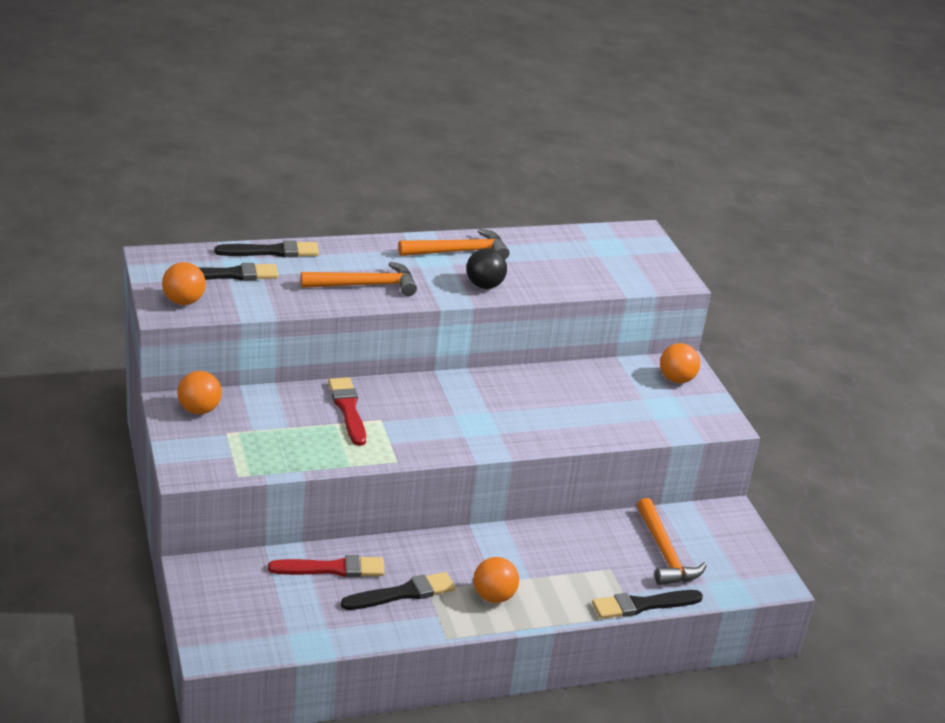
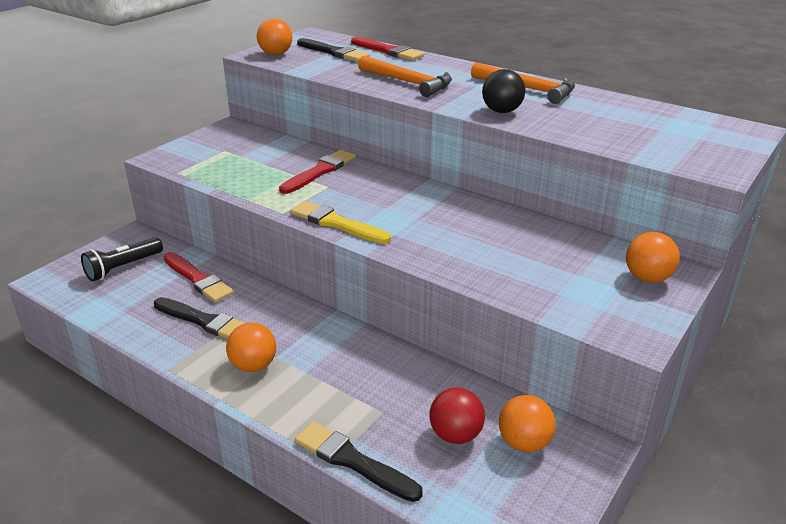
camera: 55 degrees right, 0 degrees up
orange ball [177,371,222,414] -> orange ball moved to [499,395,556,452]
black brush [214,240,319,257] -> red brush [351,37,424,61]
orange hammer [637,498,707,585] -> red ball [429,387,485,444]
none -> black flashlight [81,237,163,281]
none -> yellow brush [291,201,391,244]

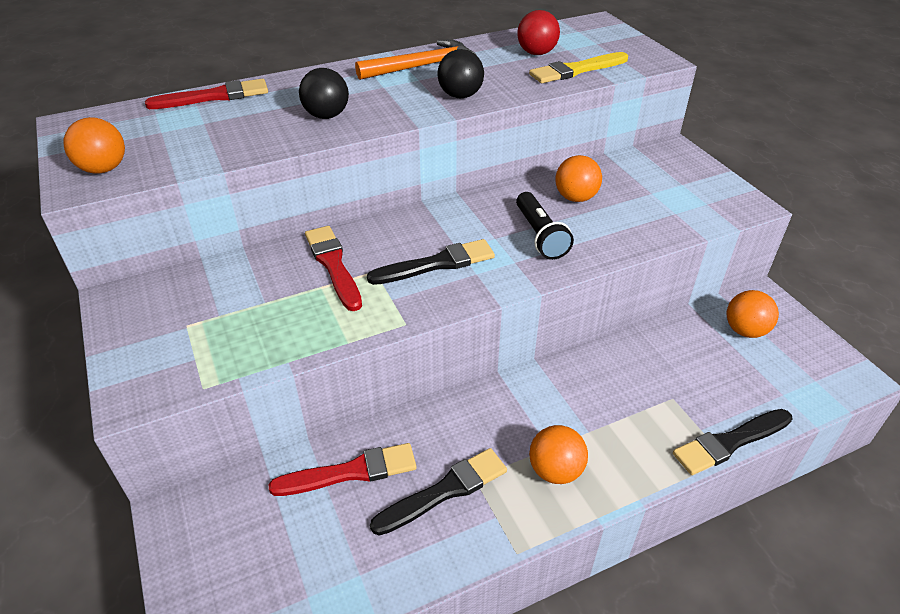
camera: 60 degrees left, 10 degrees up
black flashlight [81,237,163,281] -> black flashlight moved to [516,192,574,260]
yellow brush [291,201,391,244] -> yellow brush moved to [529,52,628,83]
black brush [297,38,370,62] -> black brush moved to [367,239,495,285]
orange hammer [358,56,452,97] -> black ball [299,68,349,119]
red ball [429,387,485,444] -> red ball moved to [517,10,560,55]
orange ball [626,232,680,283] -> orange ball moved to [555,155,602,202]

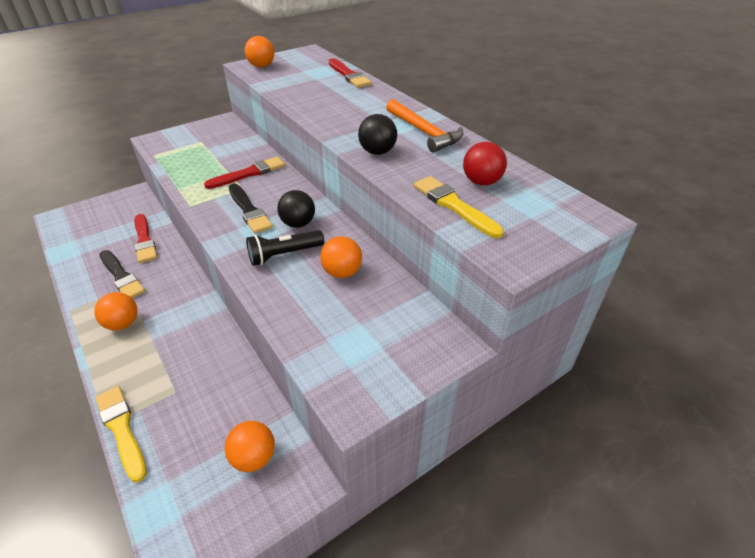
camera: 80 degrees right, 0 degrees up
black ball [299,68,349,119] -> black ball moved to [277,190,315,228]
black brush [673,409,792,475] -> yellow brush [95,386,147,482]

